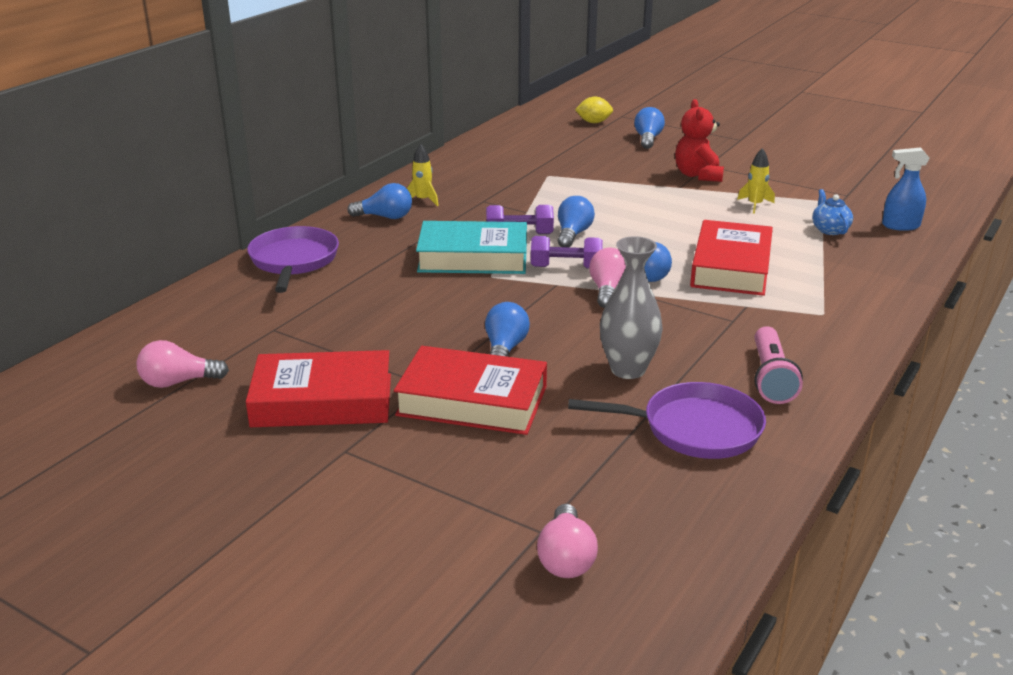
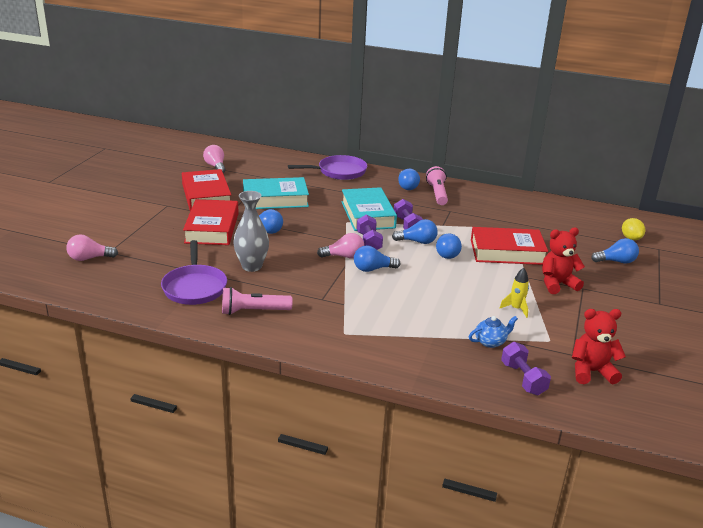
camera: 75 degrees right, 0 degrees up
yellow rocket [407,144,439,206] -> pink flashlight [426,166,448,205]
red book [690,220,773,296] -> red book moved to [471,227,548,265]
blue spray bottle [882,147,930,231] -> purple dumbbell [501,342,551,395]
none -> turquoise book [243,177,309,209]
none -> blue light bulb [436,234,462,259]
none -> red teddy bear [572,309,626,384]

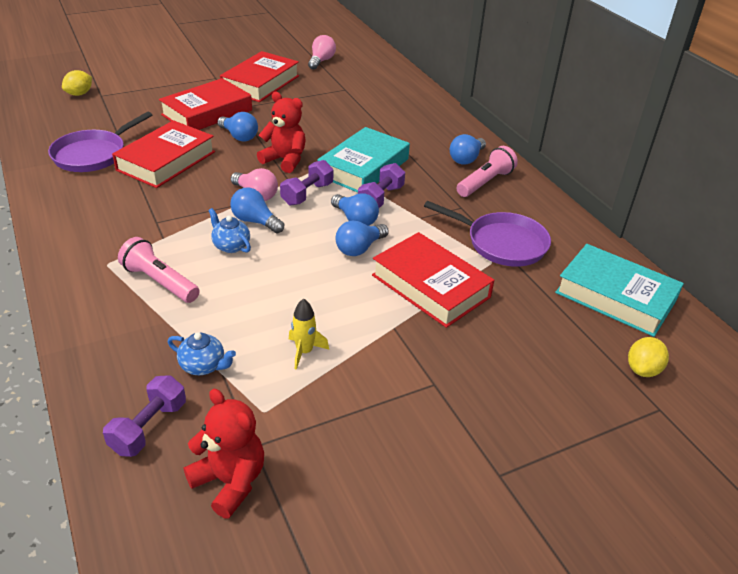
camera: 45 degrees right, 10 degrees up
pink light bulb [66,235,118,261] -> yellow lemon [62,70,92,96]
pink flashlight [222,287,293,315] -> pink flashlight moved to [118,237,200,303]
grey vase [233,191,269,272] -> red book [112,120,215,188]
turquoise book [243,177,309,209] -> turquoise book moved to [555,244,684,337]
purple pan [288,155,367,180] -> purple pan moved to [424,201,551,267]
red teddy bear [542,228,585,294] -> red teddy bear moved to [257,92,306,173]
blue light bulb [591,238,639,263] -> none
none -> blue teapot [208,208,251,253]

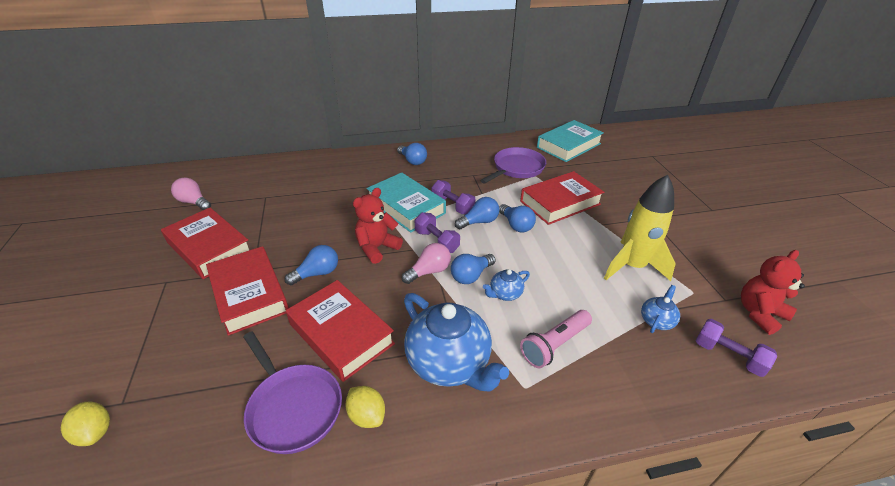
camera: 75 degrees left, 0 degrees up
yellow rocket [289,299,329,370] -> yellow rocket [604,175,676,281], size x2.14
pink flashlight [457,146,518,197] -> none
yellow lemon [628,337,669,377] -> yellow lemon moved to [345,386,385,428]
none -> blue teapot [404,293,509,391]

